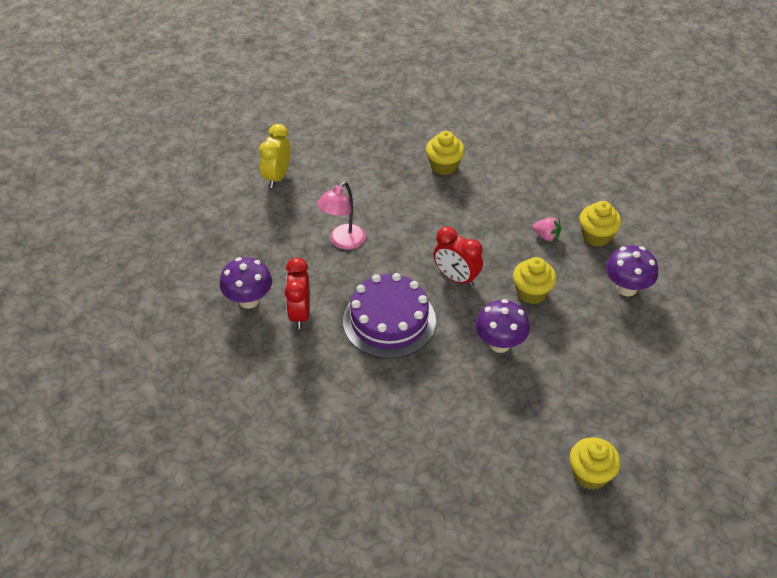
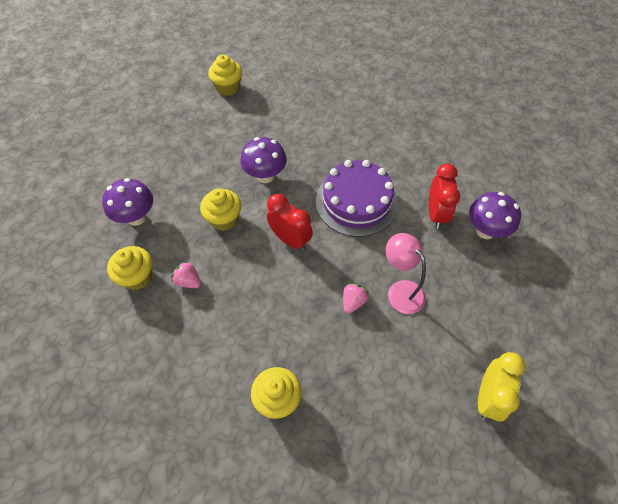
camera: 175 degrees left, 10 degrees up
pink lamp [317,182,366,250] -> pink lamp turned 75 degrees counterclockwise [386,233,426,314]
none -> pink strawberry [343,282,369,313]

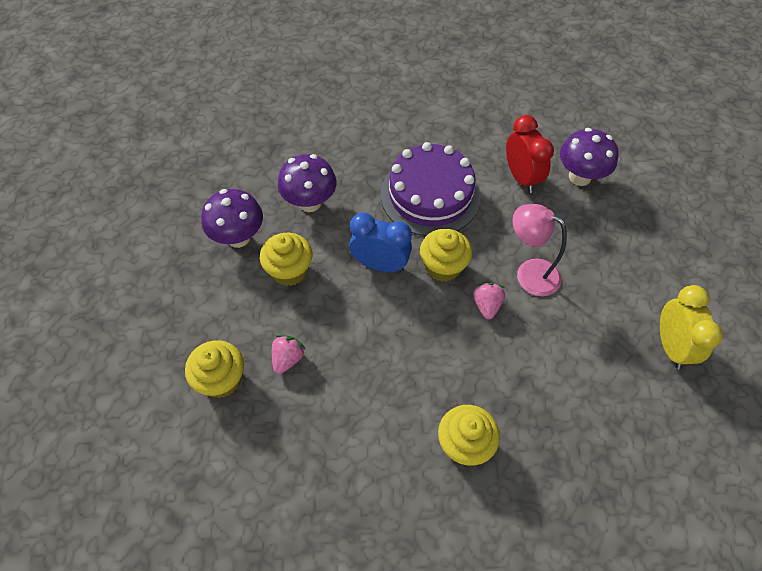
camera: 25 degrees left, 0 degrees up
purple mushroom [102,178,153,226] -> purple mushroom moved to [201,189,263,248]
pink strawberry [171,260,201,288] -> pink strawberry turned 105 degrees clockwise [272,335,306,374]
yellow cupcake [208,54,242,96] -> yellow cupcake moved to [420,229,472,282]
red clock [267,194,313,251] -> blue clock [349,213,412,272]

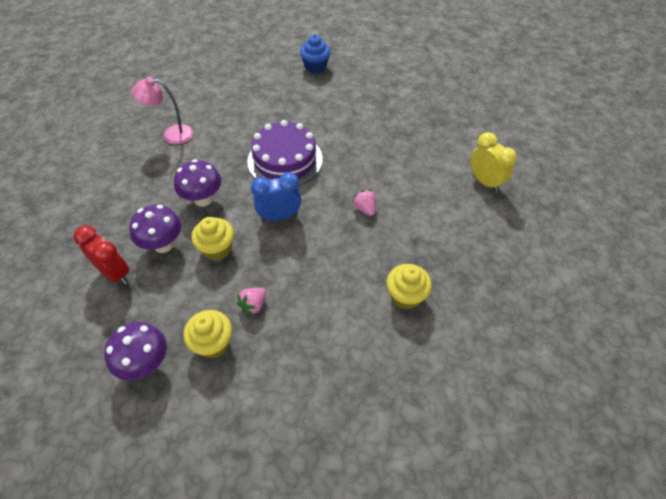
camera: 30 degrees left, 5 degrees down
pink strawberry [272,335,306,374] -> pink strawberry turned 135 degrees counterclockwise [237,288,266,316]
yellow cupcake [420,229,472,282] -> none
red clock [506,115,554,193] -> red clock moved to [74,226,129,284]
pink lamp [512,204,567,296] -> pink lamp moved to [132,77,193,145]
purple mushroom [560,128,619,186] -> purple mushroom moved to [104,322,167,380]
none -> blue cupcake [300,35,331,73]

